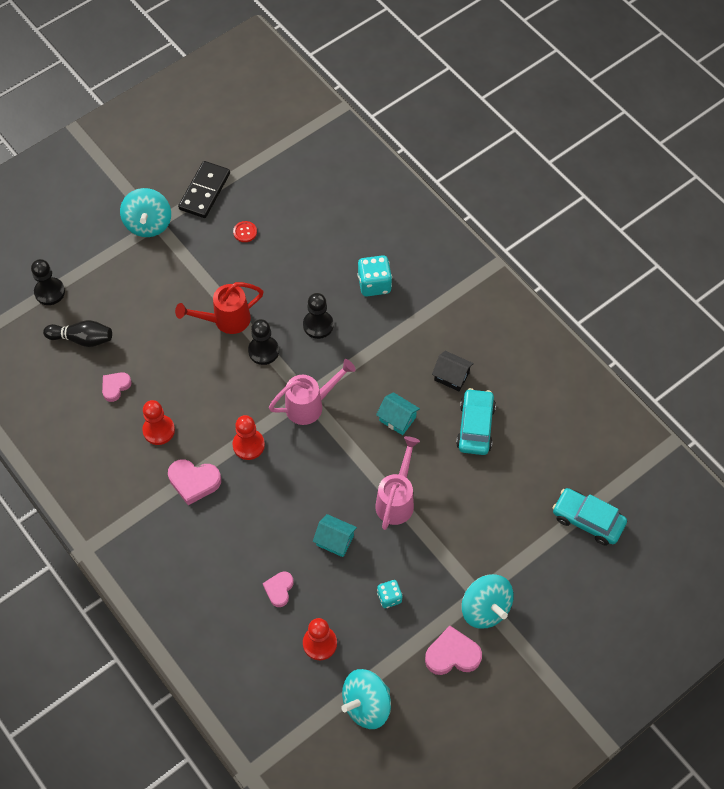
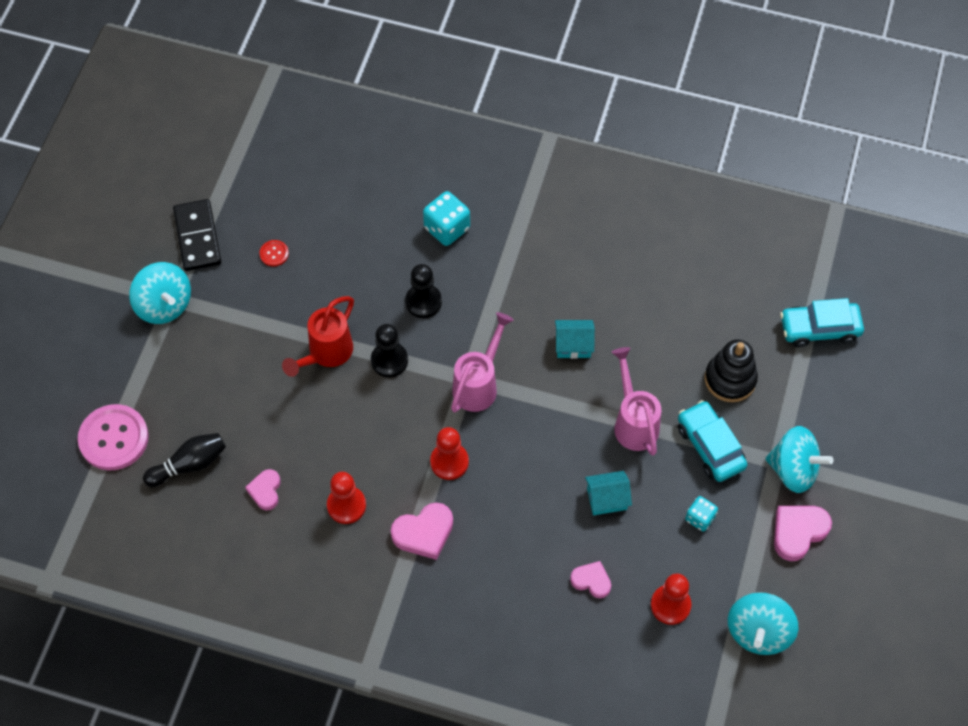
camera: 35 degrees left, 0 degrees up
black pawn [31,259,65,305] -> pink button [78,404,149,470]
pink heart [263,572,294,607] -> pink heart turned 135 degrees clockwise [570,561,611,598]
black house [432,351,474,391] -> none
turquoise car [456,388,496,455] -> turquoise car moved to [678,400,748,482]
none -> black stacking toy [705,339,758,402]

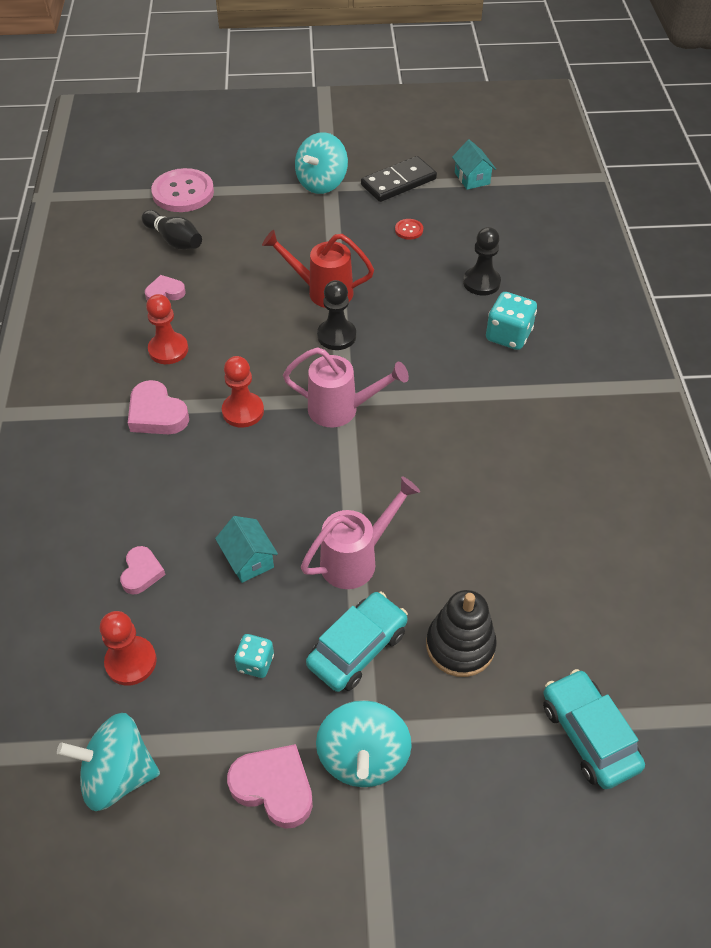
camera: 70 degrees right, 10 degrees down
black pawn [405,264,442,318] -> black pawn moved to [463,227,501,296]
turquoise house [555,320,595,359] -> turquoise house moved to [452,140,496,190]

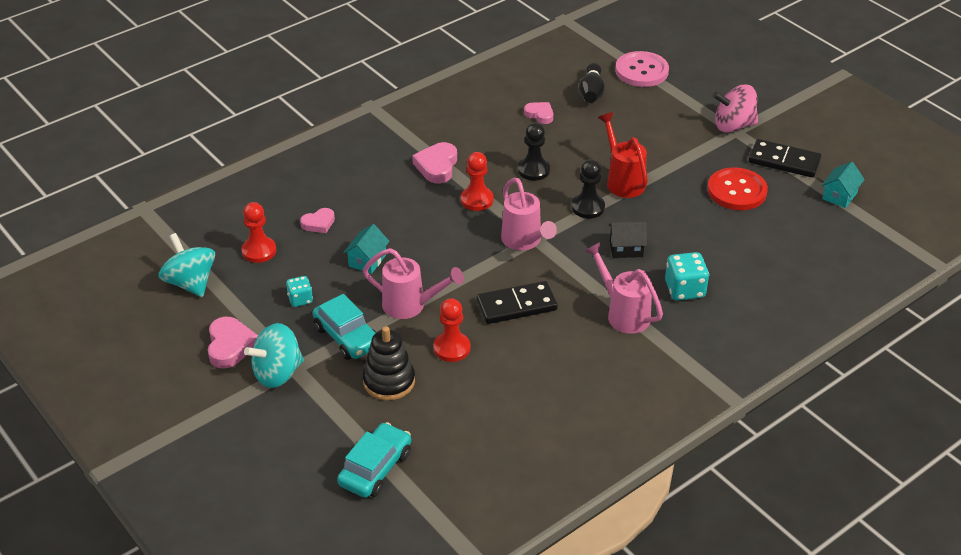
camera: 55 degrees right, 10 degrees down
red pawn [146,294,188,364] -> red pawn moved to [433,298,470,362]
turquoise spinning top [295,132,348,194] -> pink spinning top [713,85,758,133]
turquoise car [306,592,408,692] -> turquoise car turned 45 degrees clockwise [312,294,377,360]
red button [395,219,423,240] -> red button [708,167,768,210], size x2.25
black pawn [463,227,501,296] -> black pawn moved to [518,123,550,181]
none -> black domino [477,281,557,324]
none -> pink watering can [585,242,663,334]
none -> black house [608,222,647,258]

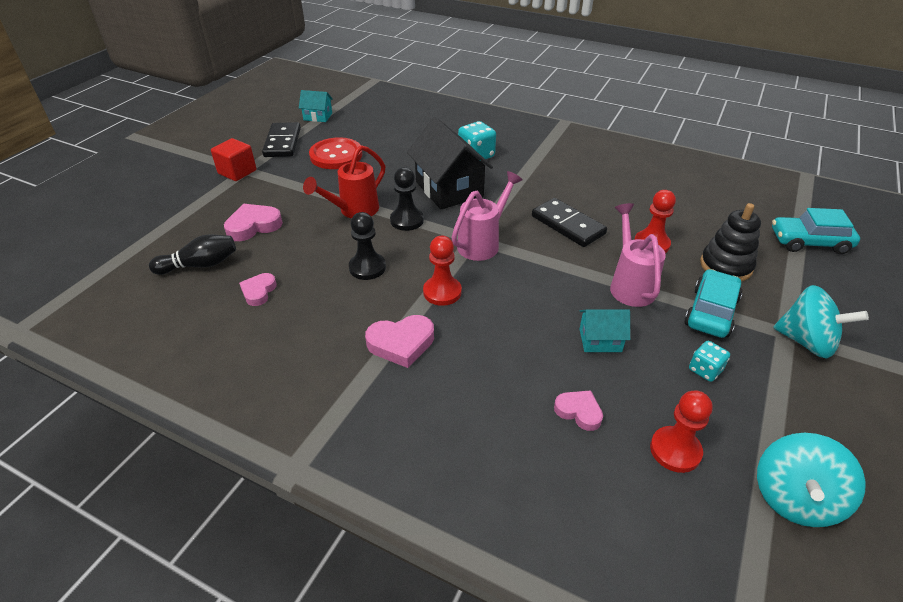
camera: 115 degrees left, 0 degrees up
pink heart [208,317,258,368] -> pink heart moved to [224,204,283,241]
pink watering can [585,242,663,334] -> none
black house [608,222,647,258] -> black house [407,117,493,209], size x2.01
pink button [615,51,669,87] -> none
pink spinning top [713,85,758,133] -> red cube [211,138,256,181]

